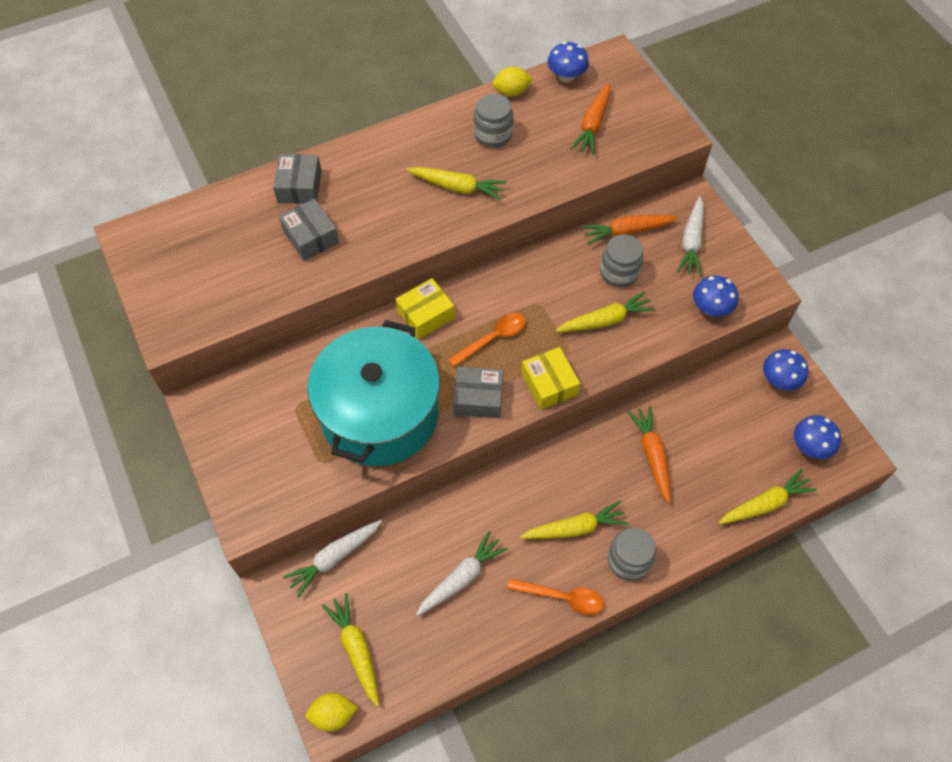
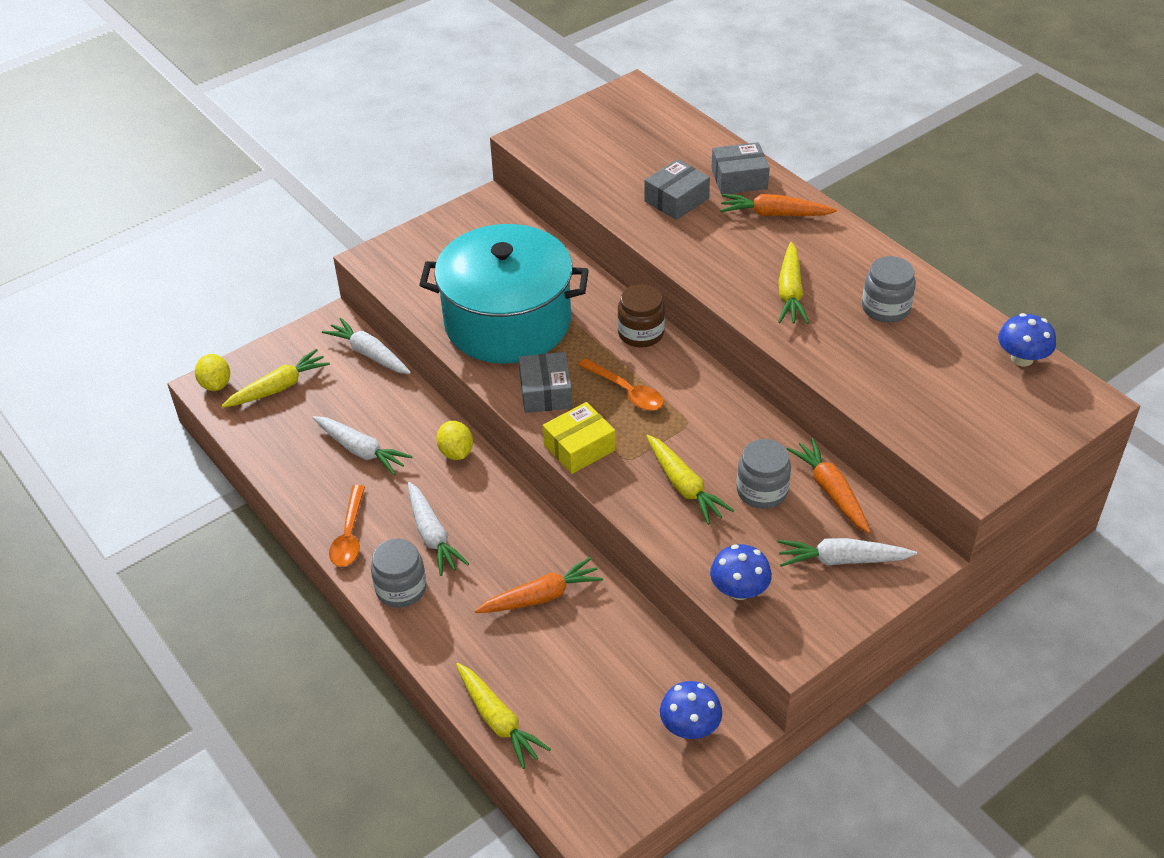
camera: 80 degrees right, 15 degrees down
yellow box [396,278,455,339] -> brown jar [617,284,665,347]
yellow lemon [492,67,533,97] -> yellow lemon moved to [436,421,473,460]
yellow carrot [520,501,629,539] -> white carrot [408,482,469,576]
orange carrot [571,83,611,155] -> orange carrot moved to [720,194,837,216]
blue mushroom [794,415,841,459] -> none

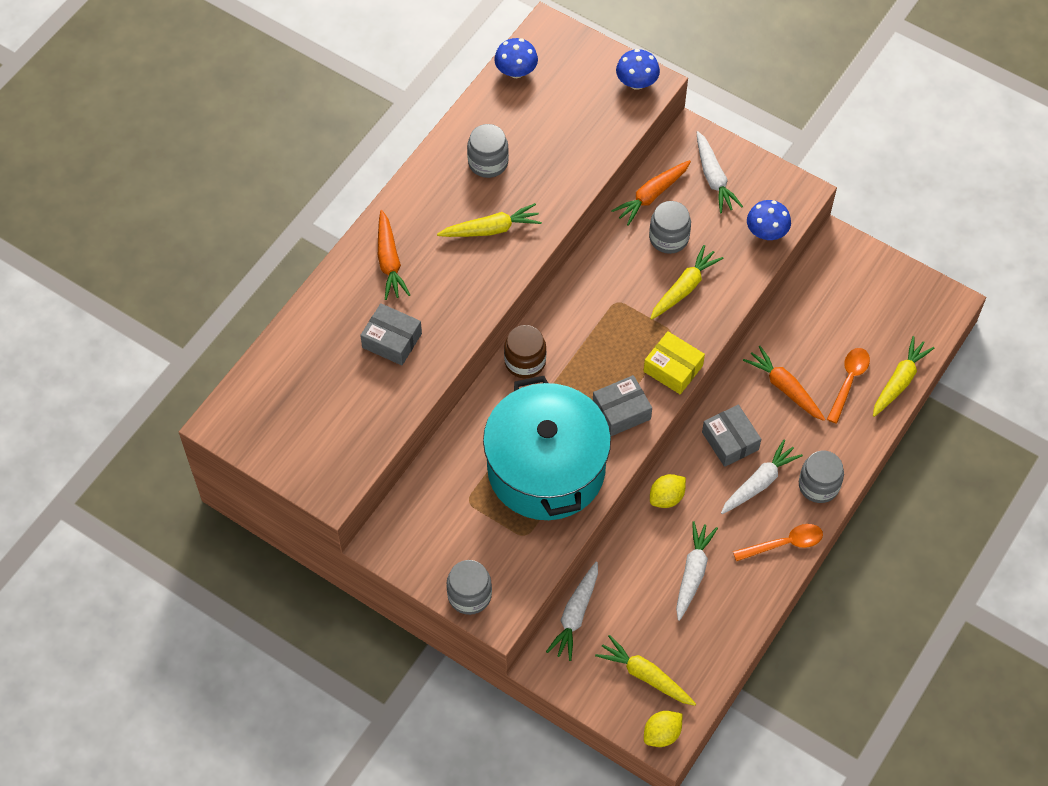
camera: 110 degrees left, 15 degrees up
orange spoon [578,358,664,411] -> orange spoon moved to [827,348,870,424]
blue mushroom [660,681,722,739] -> blue mushroom moved to [616,49,660,90]
grey box [711,142,770,195] -> grey box moved to [702,405,761,467]
none -> grey jar [447,560,492,615]

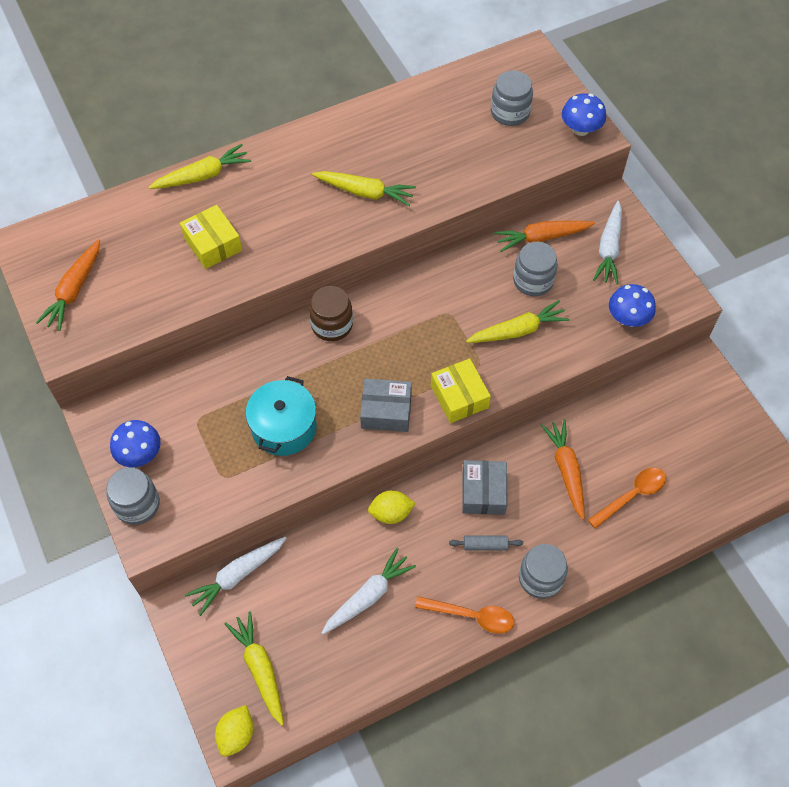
camera: 30 degrees right, 0 degrees up
grey box [360,303,422,365] -> yellow box [180,205,242,269]
orange carrot [378,210,410,300] -> orange carrot moved to [36,239,100,331]
grey jar [467,124,509,178] -> grey jar moved to [491,70,533,126]
turquoise pot [483,376,611,520] -> turquoise pot [246,376,317,456], size x0.53
blue mushroom [494,38,538,78] -> blue mushroom moved to [110,420,161,467]
yellow lemon [644,711,682,747] -> yellow lemon turned 60 degrees counterclockwise [215,705,253,757]
white carrot [721,440,803,514] -> grey rolling pin [449,536,523,550]
yellow carrot [873,336,935,417] -> yellow carrot moved to [149,144,251,189]

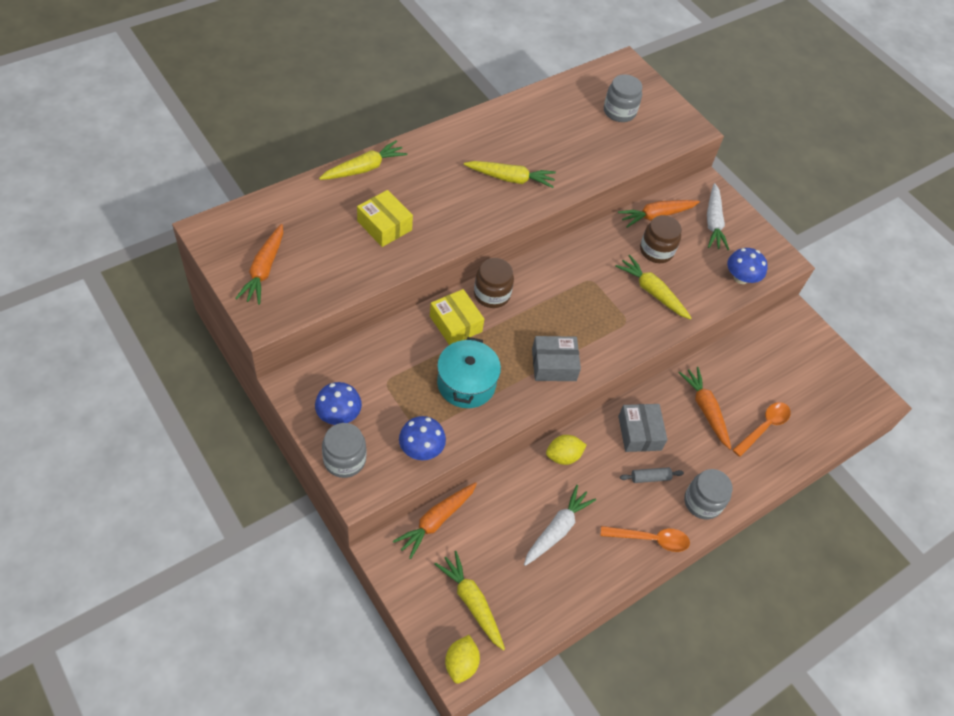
camera: 15 degrees left, 5 degrees down
white carrot [185,537,287,616] -> orange carrot [393,482,477,559]
yellow box [431,358,491,423] -> yellow box moved to [430,289,484,345]
yellow carrot [466,300,570,343] -> yellow carrot turned 105 degrees counterclockwise [615,255,691,320]
grey jar [513,242,558,296] -> brown jar [640,215,682,263]
blue mushroom [562,93,606,136] -> blue mushroom moved to [399,416,446,460]

